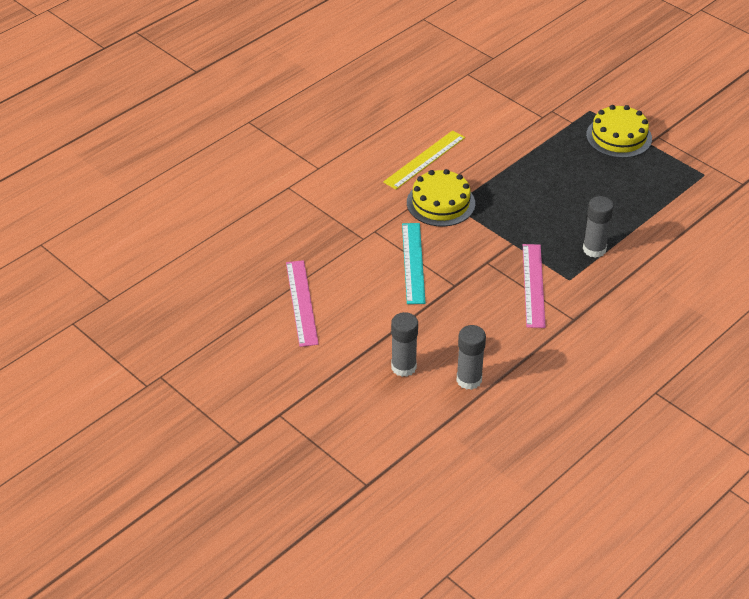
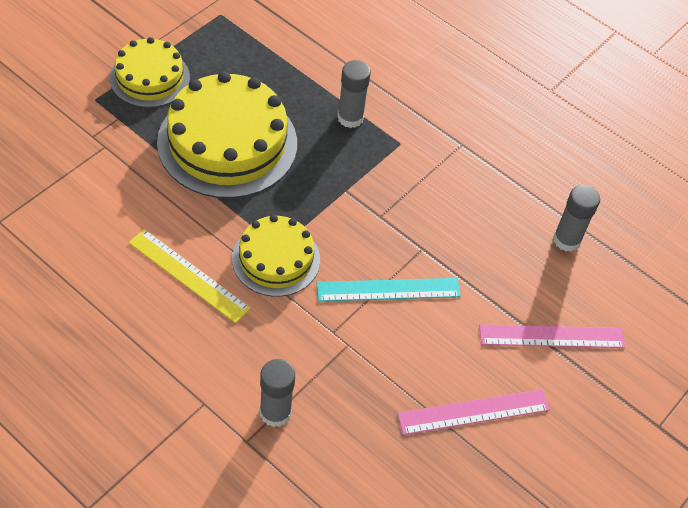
camera: 100 degrees left, 10 degrees up
grey glue stick [391,312,418,377] -> grey glue stick moved to [260,359,295,427]
pink ruler [523,244,546,328] -> pink ruler moved to [479,324,625,348]
none -> yellow cake [157,71,297,198]

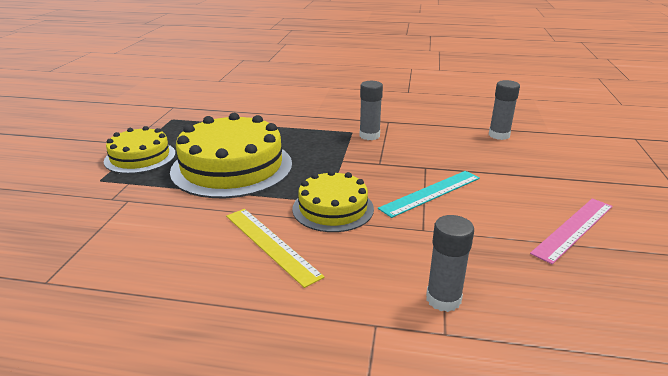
camera: 25 degrees left, 25 degrees down
yellow ruler [128,229,251,323] -> yellow ruler turned 45 degrees clockwise [226,209,324,288]
grey glue stick [337,60,371,128] -> grey glue stick moved to [359,81,383,140]
pink ruler [479,324,625,348] -> none

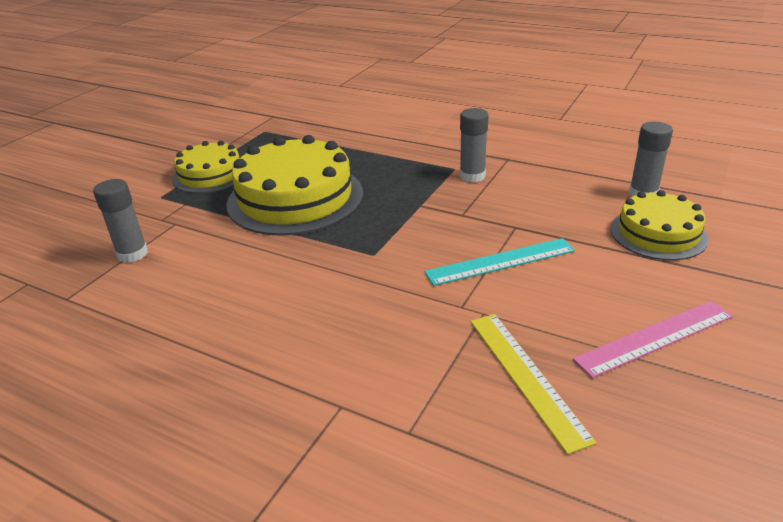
camera: 20 degrees right, 5 degrees up
yellow ruler [226,209,324,288] -> yellow ruler moved to [471,314,597,454]
yellow cake [292,170,374,232] -> yellow cake moved to [610,190,709,260]
grey glue stick [426,215,474,312] -> grey glue stick moved to [93,179,148,263]

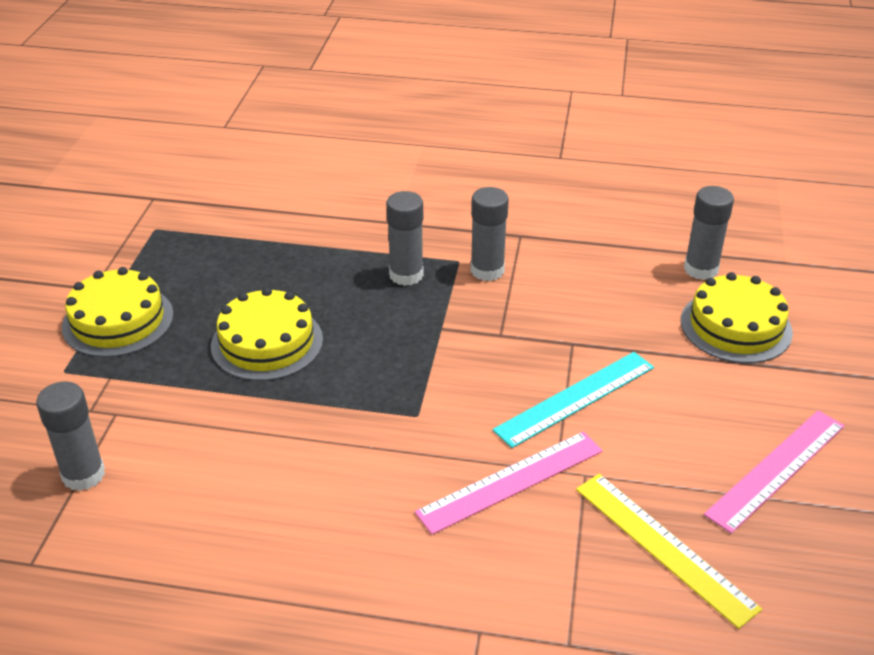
camera: 20 degrees left, 5 degrees up
yellow cake [226,135,363,236] -> yellow cake [211,287,323,381], size x0.59
none -> grey glue stick [386,191,424,286]
none -> pink ruler [415,431,603,534]

